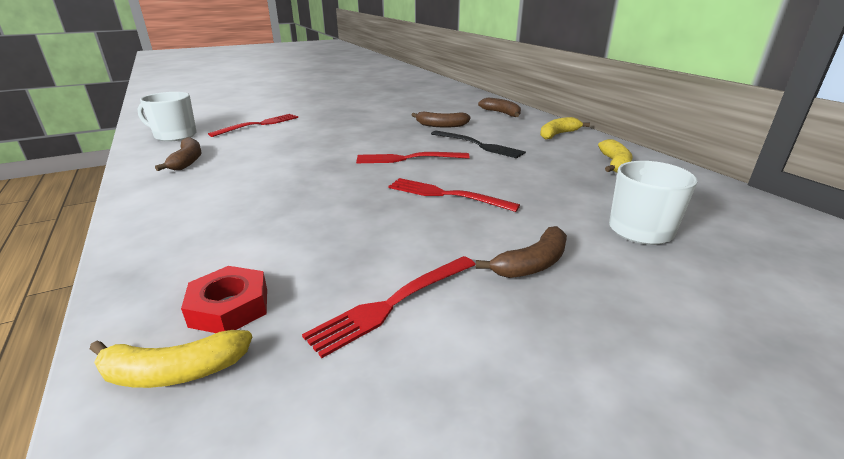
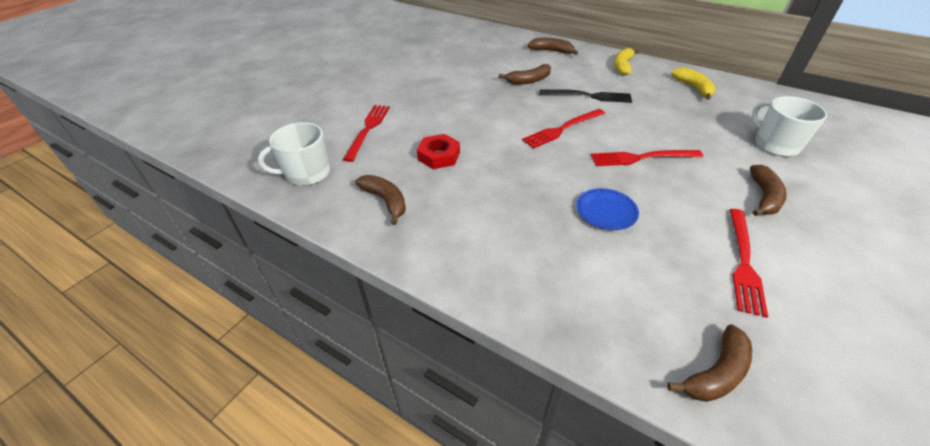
camera: 30 degrees left, 15 degrees up
yellow banana [90,330,252,388] -> brown banana [667,324,752,402]
red nut [181,266,267,333] -> red nut moved to [417,134,460,169]
none -> blue plate [576,188,639,230]

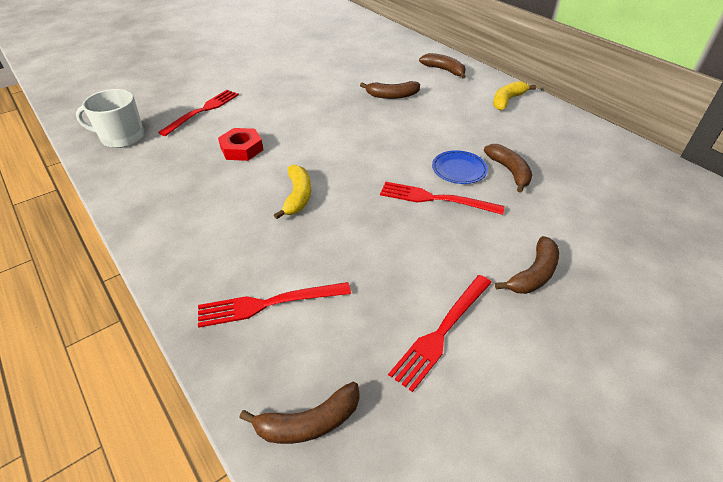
camera: 20 degrees right, 0 degrees up
brown banana [355,175,406,225] -> brown banana moved to [484,144,532,193]
red fork [522,109,605,149] -> red fork moved to [198,282,351,328]
black fork [539,89,632,103] -> none
blue plate [576,188,639,230] -> blue plate moved to [432,150,488,184]
yellow banana [671,67,716,100] -> yellow banana moved to [274,165,311,219]
white mug [752,96,827,157] -> none

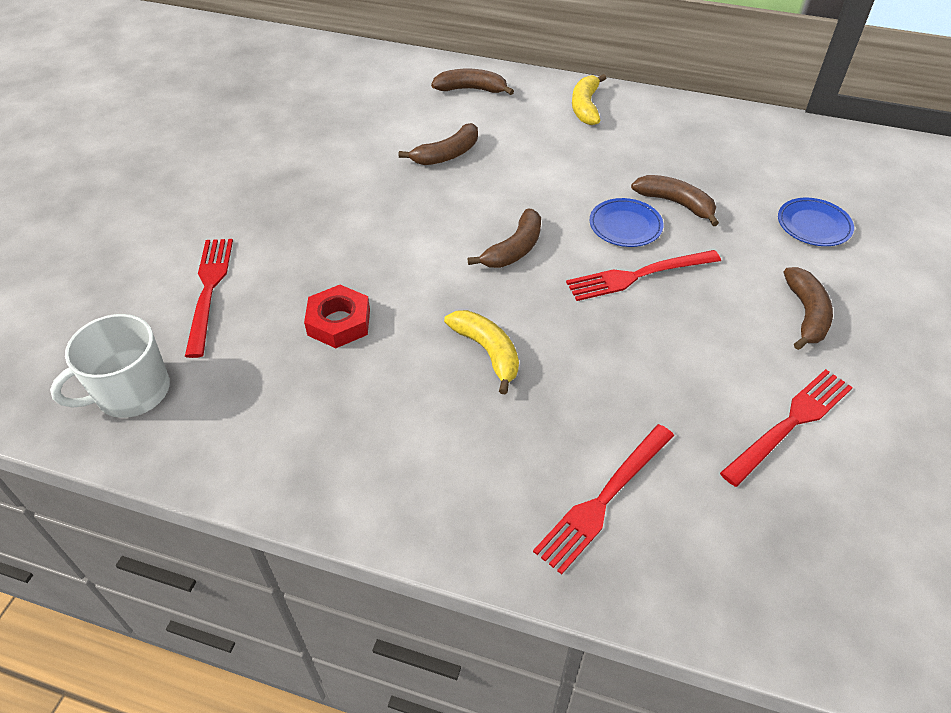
camera: 35 degrees left, 5 degrees up
brown banana [239,382,360,444] -> brown banana moved to [468,208,541,268]
red fork [388,275,492,392] -> red fork turned 135 degrees counterclockwise [720,369,853,487]
none -> blue plate [778,198,854,246]

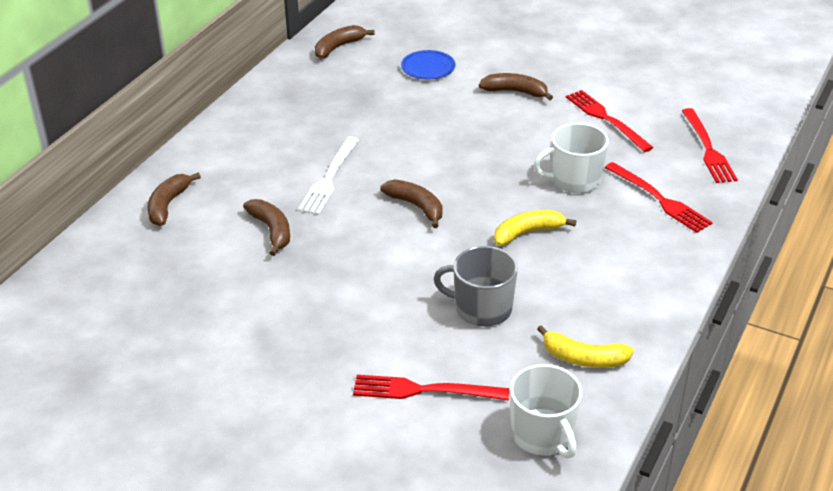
camera: 80 degrees left, 10 degrees down
red nut [304,285,370,348] -> grey mug [434,246,518,327]
red fork [566,250,721,301] -> red fork moved to [682,108,738,183]
yellow banana [572,74,606,125] -> yellow banana moved to [537,325,634,368]
blue plate [589,198,663,247] -> none
brown banana [631,175,719,226] -> brown banana moved to [315,25,375,59]
none -> white fork [298,137,359,215]
none -> white mug [533,123,609,193]

